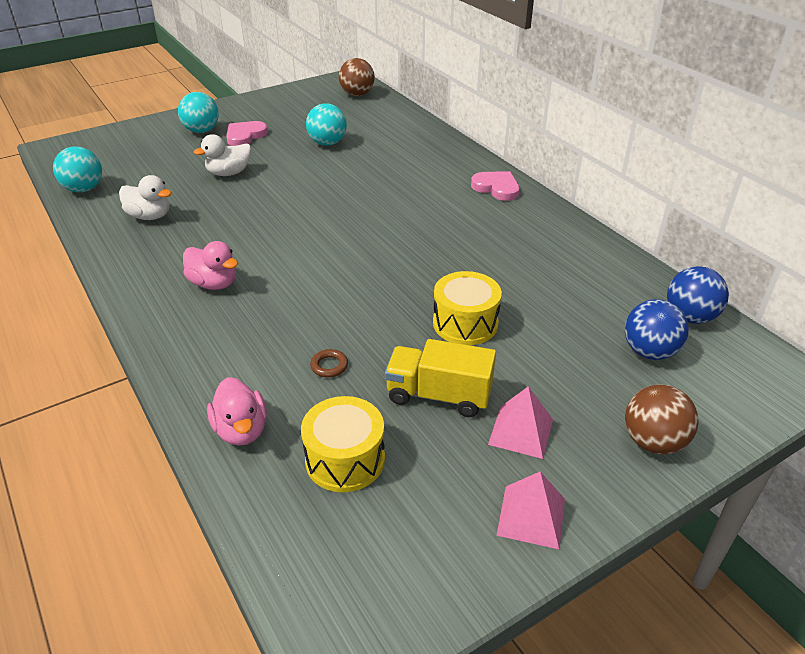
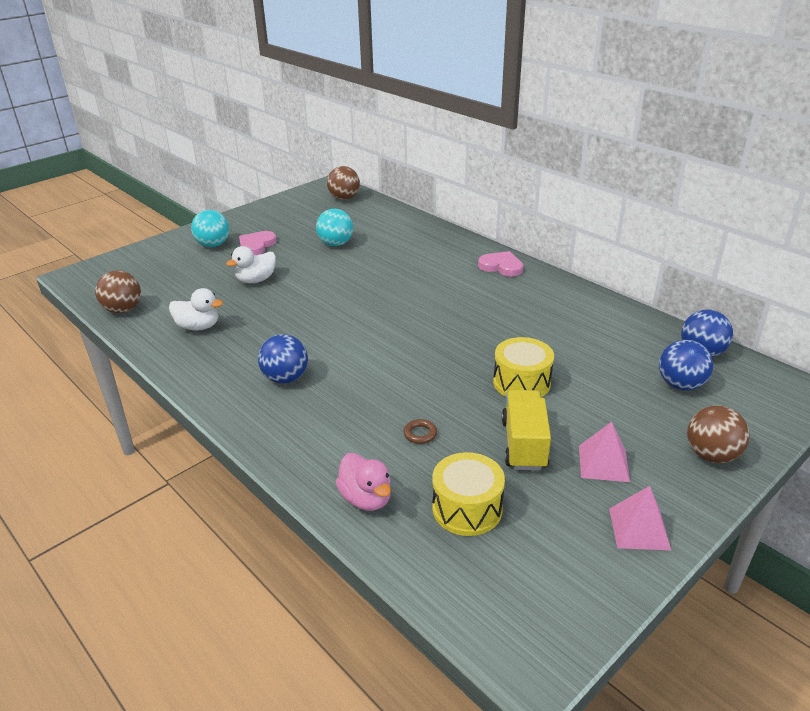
camera: 10 degrees left, 5 degrees down
turquoise ball [53,146,102,193] -> brown ball [95,270,141,313]
pink duck [183,241,238,290] -> blue ball [258,334,308,384]
yellow truck [385,339,496,417] -> yellow truck turned 90 degrees clockwise [502,390,551,471]

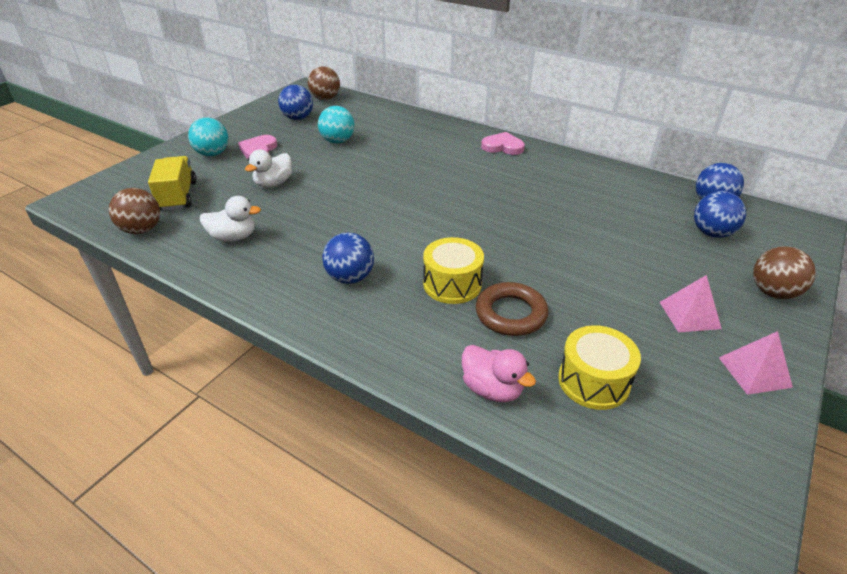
camera: 15 degrees left, 5 degrees up
brown ring [404,419,437,444] -> brown ring [476,282,548,336], size x2.14
yellow drum [493,337,554,397] -> yellow drum moved to [423,237,484,304]
yellow truck [502,390,551,471] -> yellow truck moved to [148,156,197,211]
none -> blue ball [278,85,313,120]

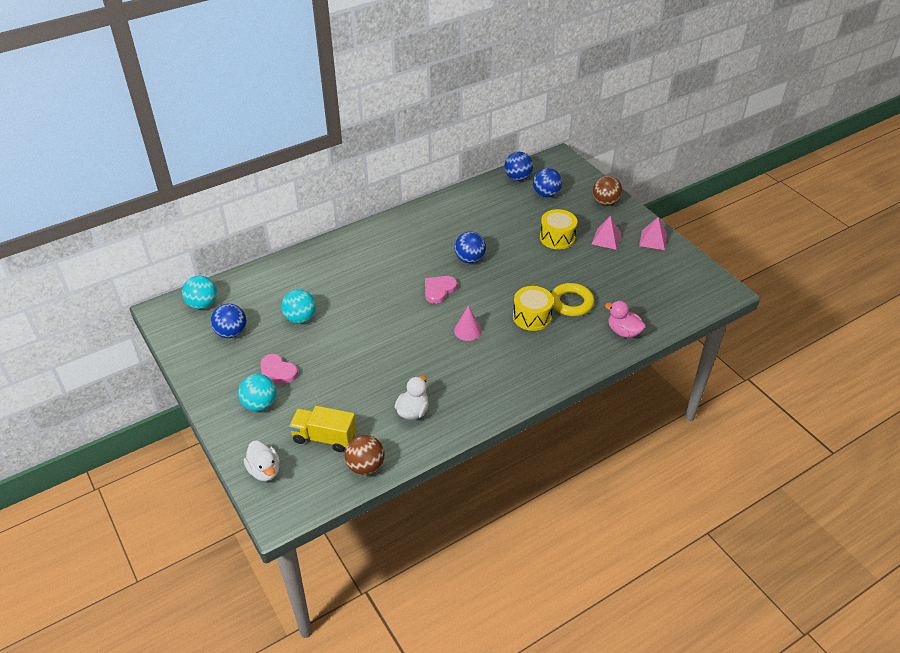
camera: 65 degrees left, 5 degrees up
white duck [245,150,292,188] -> white duck moved to [244,441,280,481]
brown ball [308,66,340,100] -> turquoise ball [182,276,217,309]
blue ball [322,233,374,284] -> blue ball moved to [454,231,486,263]
pink duck [462,345,536,402] -> pink duck turned 120 degrees counterclockwise [605,301,646,338]
brown ring [476,282,548,336] -> yellow ring [551,283,594,316]
pink heart [481,132,525,155] -> pink heart moved to [425,276,457,304]
yellow drum [558,325,641,410] -> yellow drum moved to [540,209,577,249]
none -> pink cone [454,305,482,341]

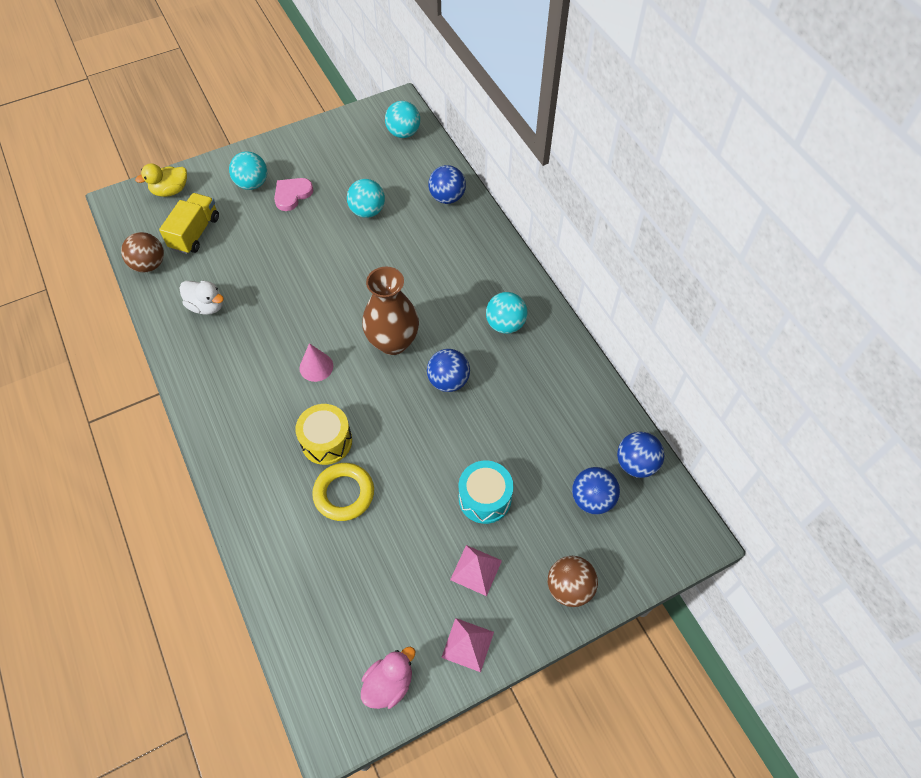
camera: 95 degrees right, 15 degrees up
blue ball [211,304,246,338] -> blue ball moved to [428,165,466,204]
white duck [244,441,280,481] -> yellow duck [135,164,187,197]
pink heart [425,276,457,304] -> brown vase [362,267,419,355]
yellow drum [540,209,577,249] -> turquoise drum [459,460,513,524]
pink duck [605,301,646,338] -> pink duck moved to [361,646,416,709]
none -> turquoise ball [486,292,528,334]

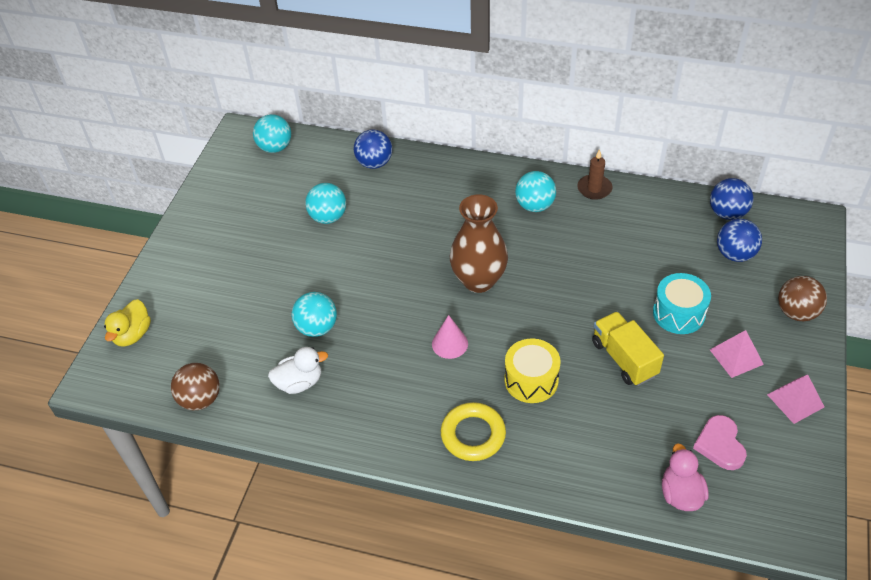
camera: 45 degrees left, 10 degrees down
yellow truck [159,193,219,254] -> yellow truck moved to [592,311,664,386]
turquoise ball [229,151,267,190] -> turquoise ball moved to [291,292,337,337]
pink heart [274,178,313,211] -> pink heart moved to [693,415,747,470]
yellow ring [312,463,374,521] -> yellow ring moved to [441,402,506,461]
pink duck [361,646,416,709] -> pink duck moved to [662,443,708,511]
blue ball [427,349,470,392] -> none
none -> brown candle [577,149,613,200]

